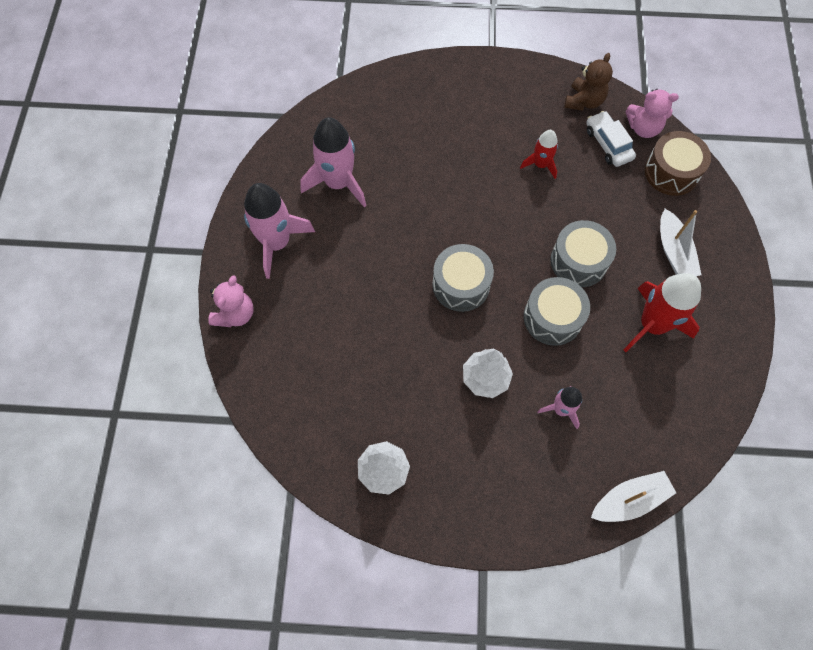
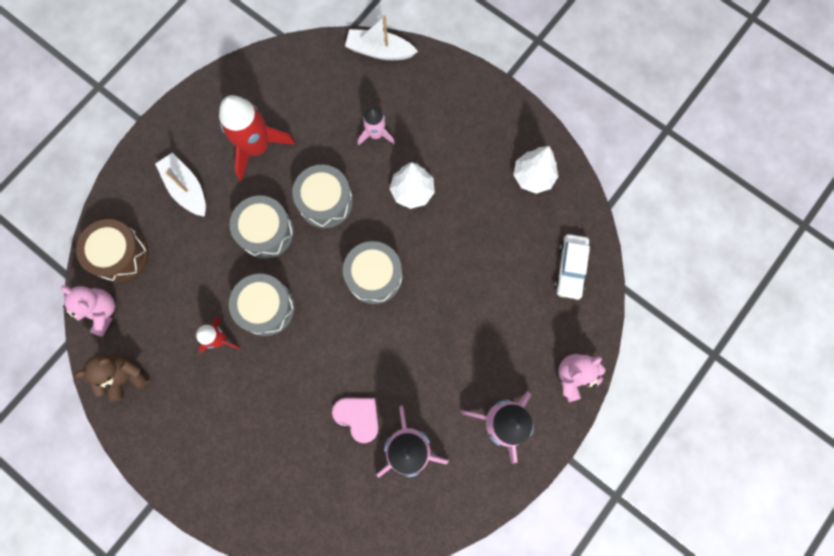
camera: 145 degrees left, 10 degrees up
white car [586,111,636,167] -> white car moved to [554,234,590,300]
white boat [660,209,701,276] -> white boat turned 60 degrees counterclockwise [155,153,206,217]
none -> grey drum [229,274,295,336]
none -> pink heart [332,398,379,443]

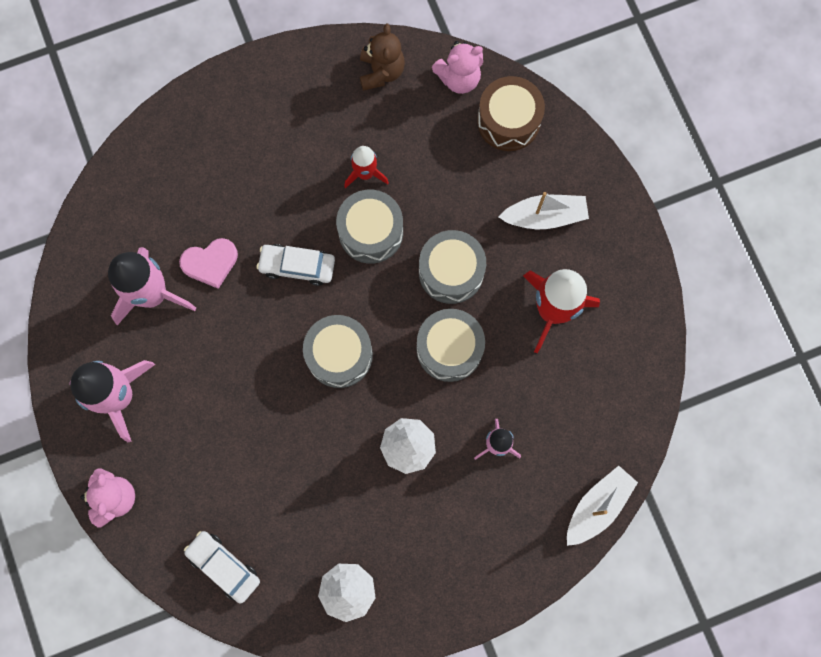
camera: 120 degrees right, 0 degrees up
none -> white car [257,244,335,286]

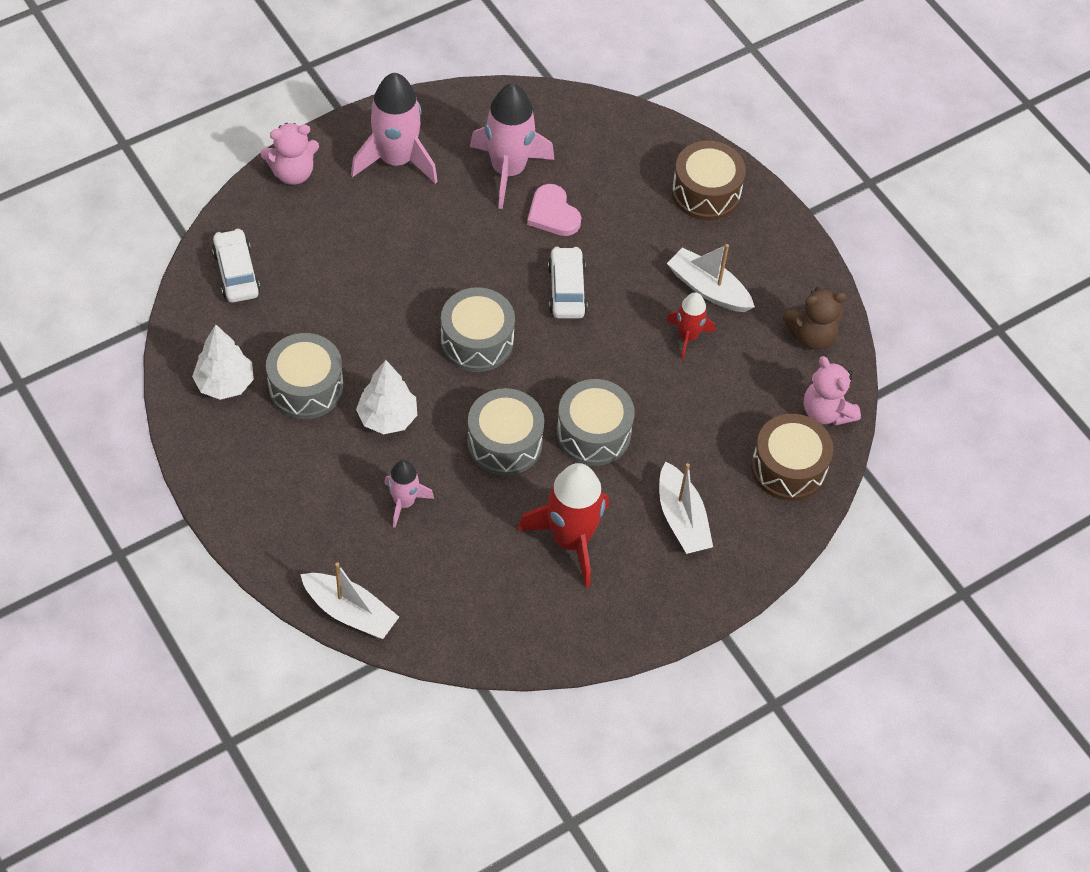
camera: 75 degrees right, 20 degrees down
white car [184,531,260,604] -> white car turned 45 degrees counterclockwise [212,229,260,303]
grey drum [336,190,403,264] -> grey drum moved to [266,333,344,419]
none -> white boat [667,244,755,312]
none -> brown drum [672,141,746,220]

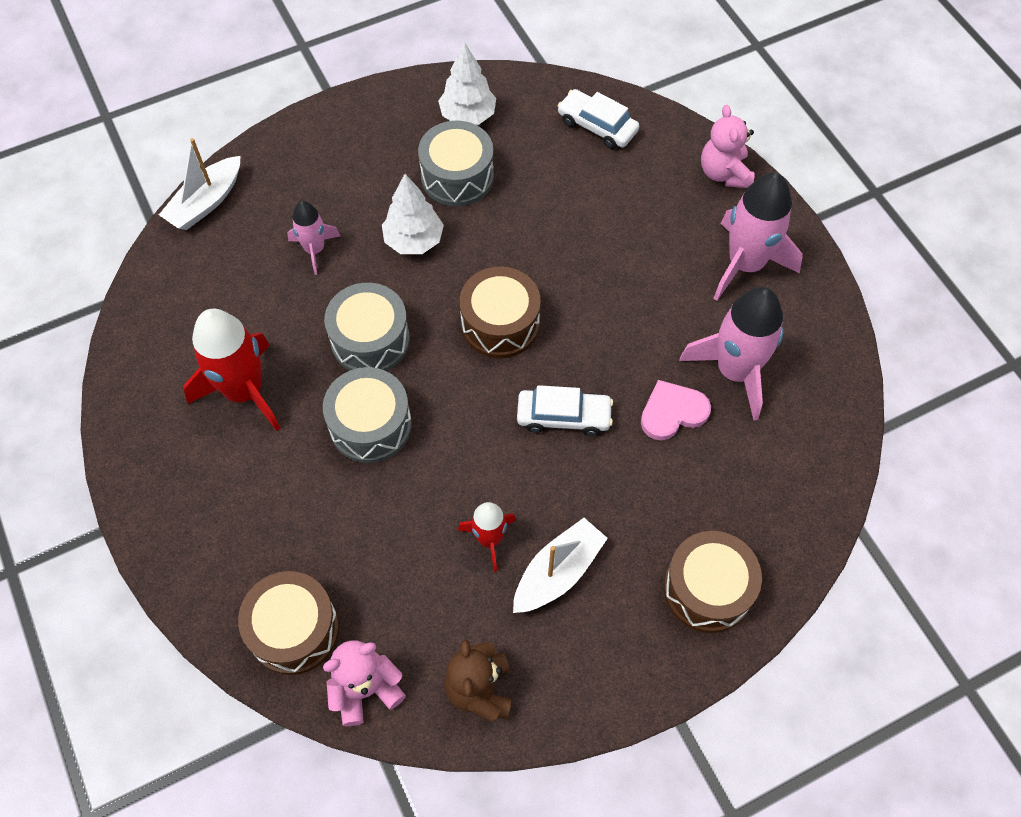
camera: 100 degrees right, 5 degrees up
white car [212,229,260,303] -> white car turned 135 degrees counterclockwise [557,89,639,149]
grey drum [441,287,515,372] -> brown drum [460,266,541,358]
white boat [659,461,713,554] -> none

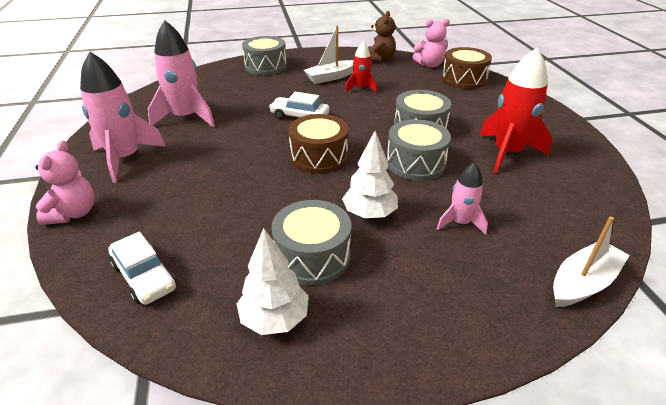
camera: 165 degrees left, 25 degrees down
pink heart [641,380,711,440] -> none
brown drum [664,531,762,633] -> grey drum [242,36,287,75]

